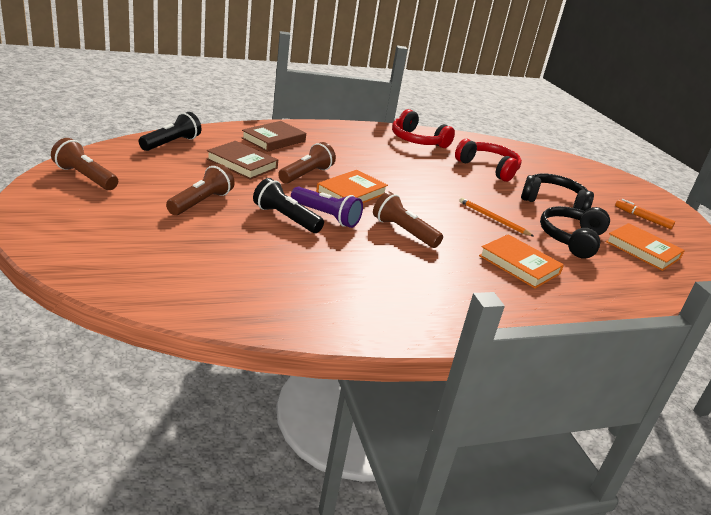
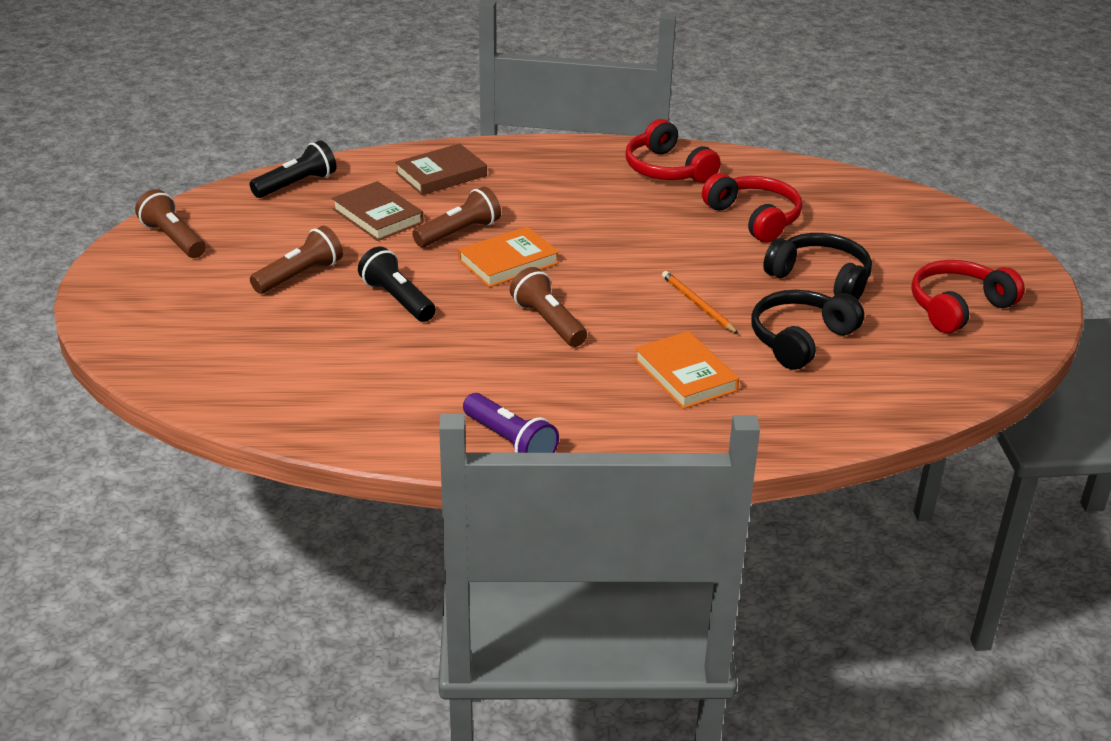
camera: 20 degrees right, 5 degrees up
purple flashlight [291,187,363,228] -> purple flashlight moved to [463,393,559,453]
orange book [606,223,685,271] -> none
orange marker [615,199,675,229] -> red headphones [911,260,1025,333]

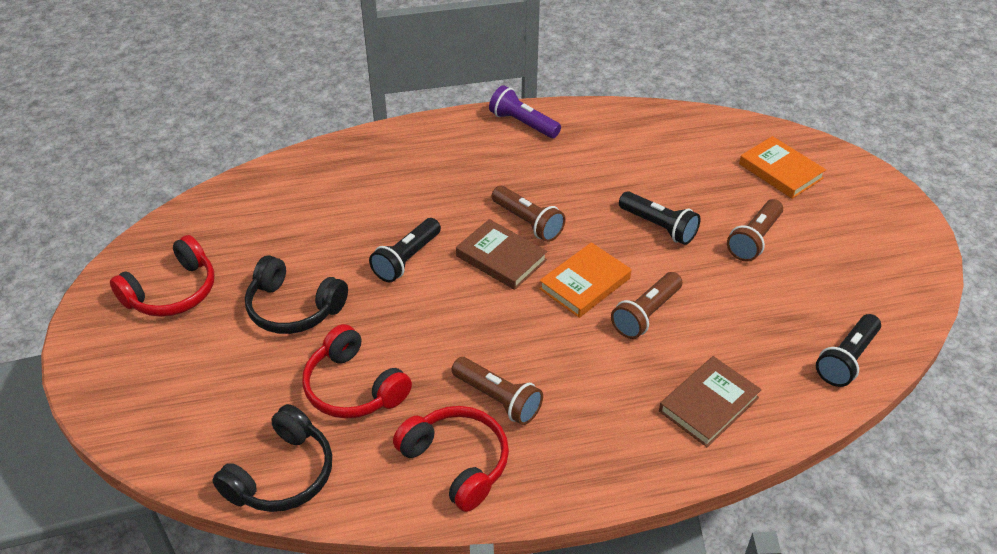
camera: 170 degrees right, 10 degrees up
brown flashlight [135,189,205,258] -> brown flashlight moved to [451,357,543,425]
brown book [332,181,424,241] -> brown book moved to [456,219,547,290]
orange book [634,331,739,409] -> orange book moved to [739,136,826,199]
orange pencil [662,271,739,334] -> black flashlight [369,218,441,282]
black headphones [752,290,864,370] -> black headphones moved to [212,404,332,512]

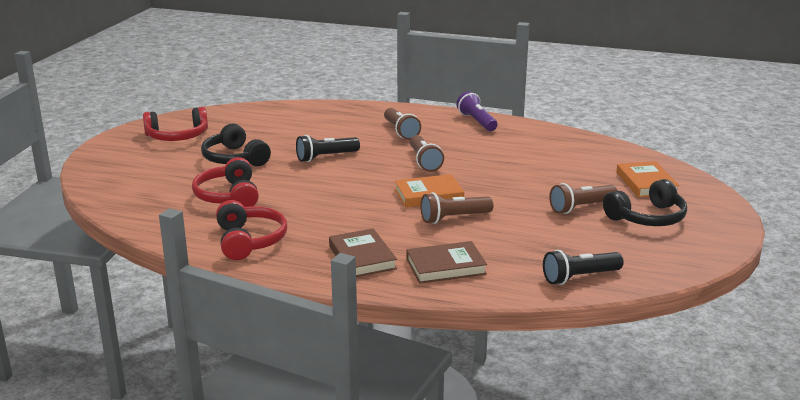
camera: 30 degrees right, 20 degrees down
black headphones [212,404,332,512] -> black headphones moved to [603,179,687,226]
brown flashlight [451,357,543,425] -> brown flashlight moved to [384,108,421,140]
brown book [456,219,547,290] -> brown book moved to [329,228,397,277]
black flashlight [619,191,700,245] -> none

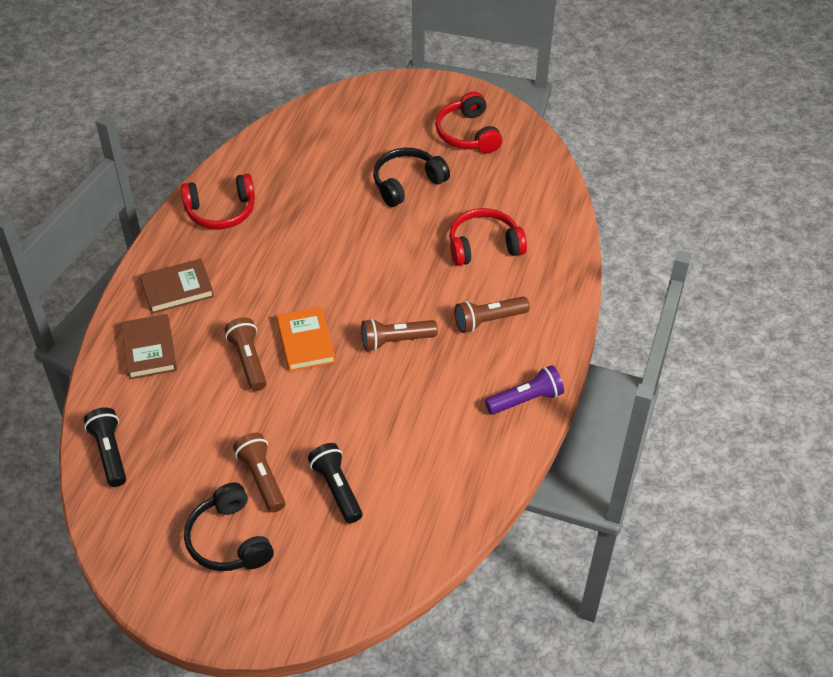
camera: 90 degrees right, 25 degrees up
red headphones [192,157,259,207] -> red headphones moved to [449,208,527,266]
black flashlight [296,135,360,162] -> black flashlight moved to [308,443,363,523]
orange book [616,161,680,197] -> none

